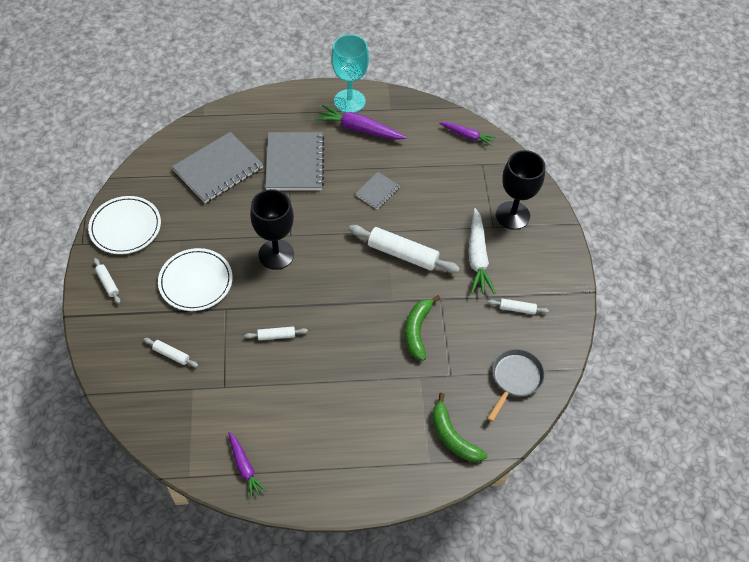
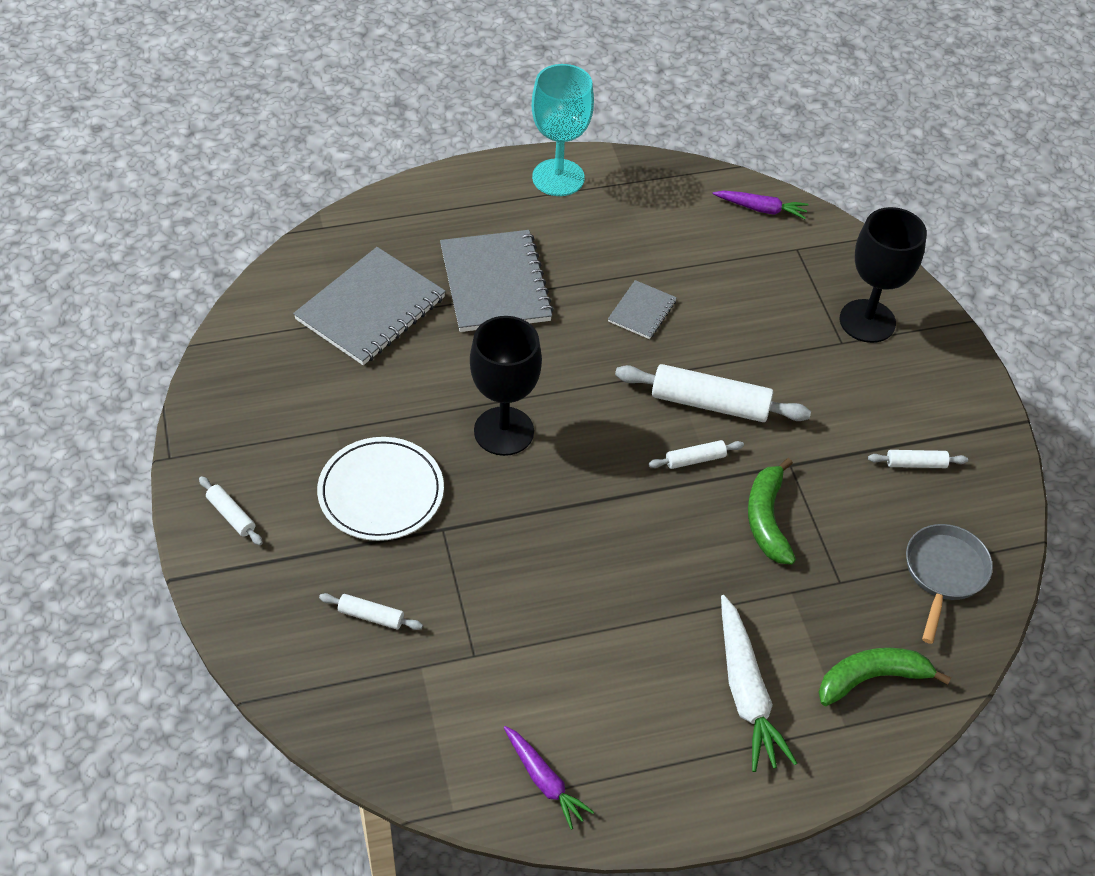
camera: 10 degrees left, 5 degrees down
white plate [88,196,161,254] -> none
white rolling pin [245,326,308,340] -> white rolling pin moved to [648,440,744,469]
purple carrot [315,105,407,140] -> none
green banana [432,393,488,462] -> green banana turned 120 degrees clockwise [818,648,951,706]
white carrot [468,208,495,294] -> white carrot moved to [721,595,797,772]

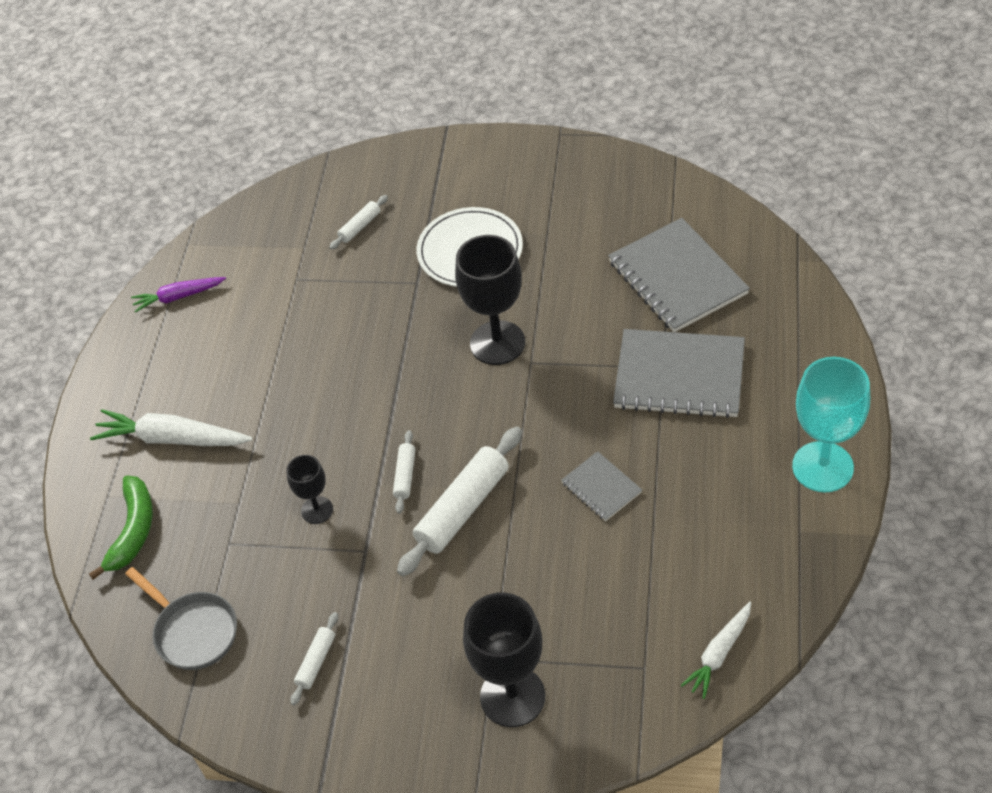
camera: 120 degrees right, 0 degrees up
white rolling pin [199,476,263,545] -> none
purple carrot [713,191,809,219] -> white carrot [681,602,751,699]
green banana [748,458,796,564] -> black goblet [286,455,333,524]

